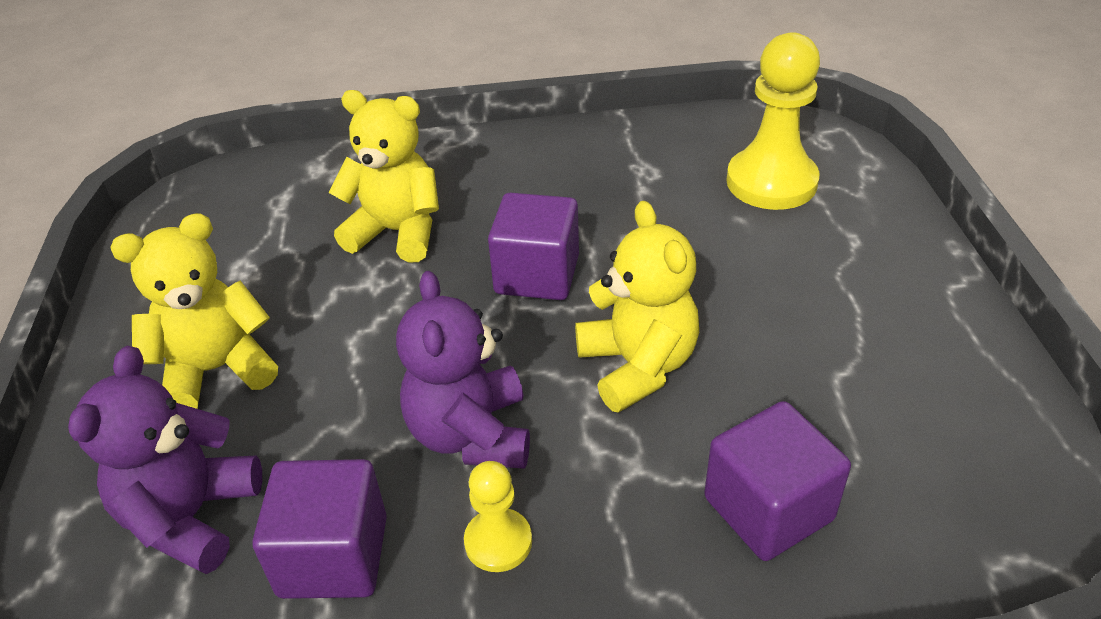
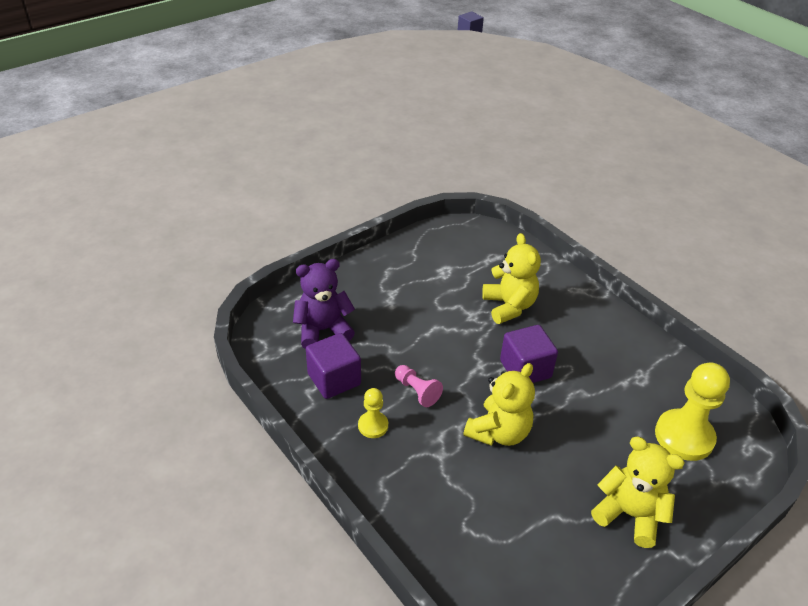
camera: 55 degrees right, 0 degrees up
yellow teddy bear [110,213,278,409] -> yellow teddy bear moved to [591,437,685,548]
purple teddy bear [396,271,530,469] -> pink pawn [395,365,443,407]
purple cube [704,401,851,561] -> none

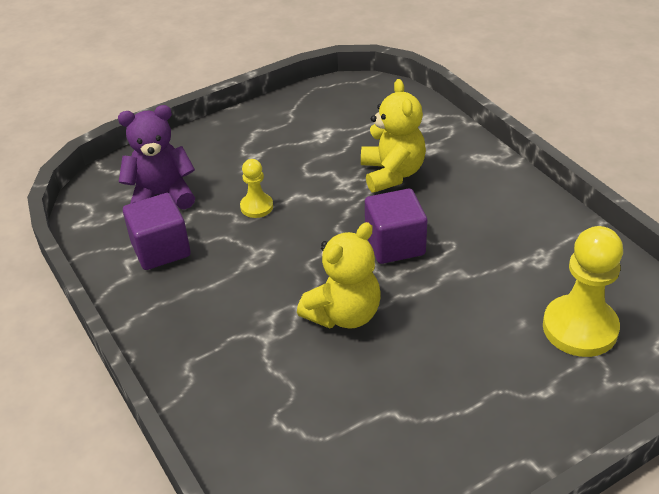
camera: 10 degrees right, 0 degrees up
yellow pawn [358,388,388,438] -> yellow pawn moved to [240,159,273,218]
pink pawn [395,365,443,407] -> none
yellow teddy bear [591,437,685,548] -> none

